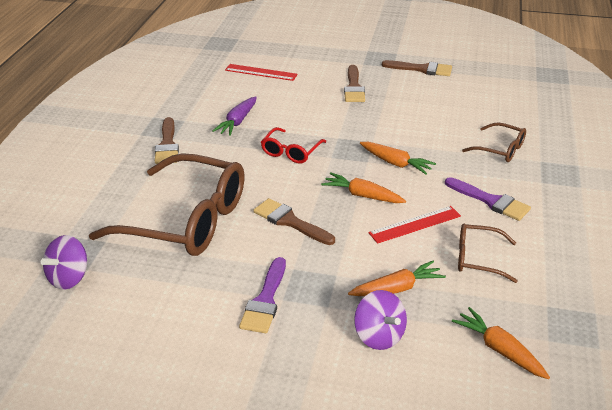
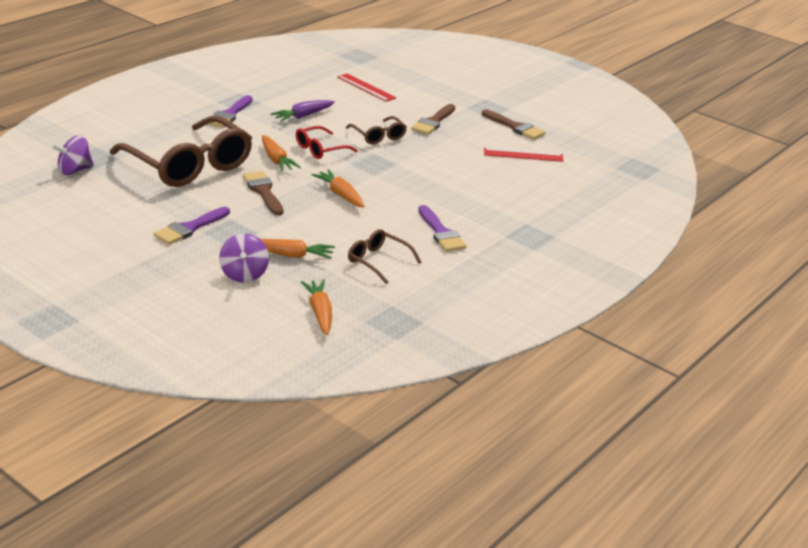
camera: 25 degrees right, 5 degrees down
brown brush [155,117,179,164] -> purple brush [208,95,252,128]
orange carrot [360,142,436,175] -> orange carrot moved to [262,135,301,171]
red ruler [368,206,461,244] -> red ruler moved to [484,148,564,162]
brown glasses [462,122,526,162] -> brown glasses moved to [346,116,407,144]

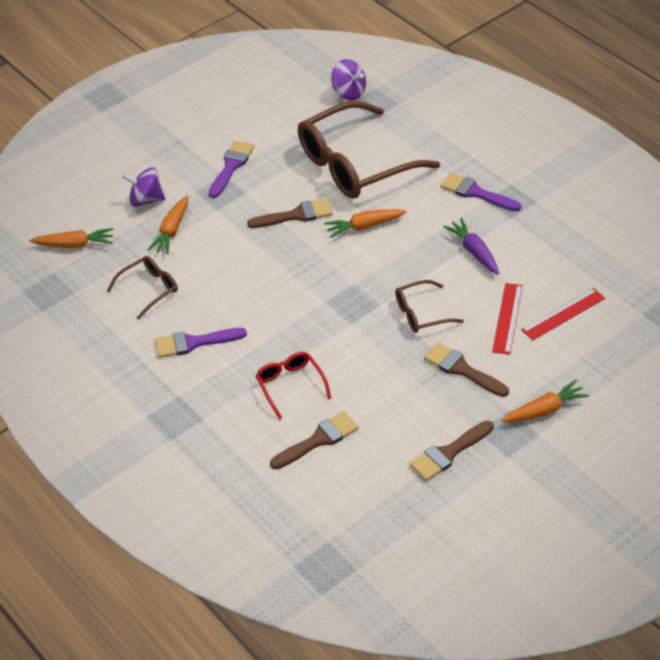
camera: 105 degrees right, 15 degrees up
purple spinning top [51,135,94,175] -> purple spinning top turned 150 degrees clockwise [331,59,366,100]
purple brush [154,207,230,245] -> purple brush turned 60 degrees clockwise [209,140,254,198]
red glasses [296,126,358,159] -> red glasses moved to [256,352,332,420]
orange carrot [312,169,365,207] -> orange carrot moved to [501,379,589,422]
red ruler [484,148,564,162] -> red ruler moved to [492,283,523,355]
none -> brown brush [270,411,359,469]

